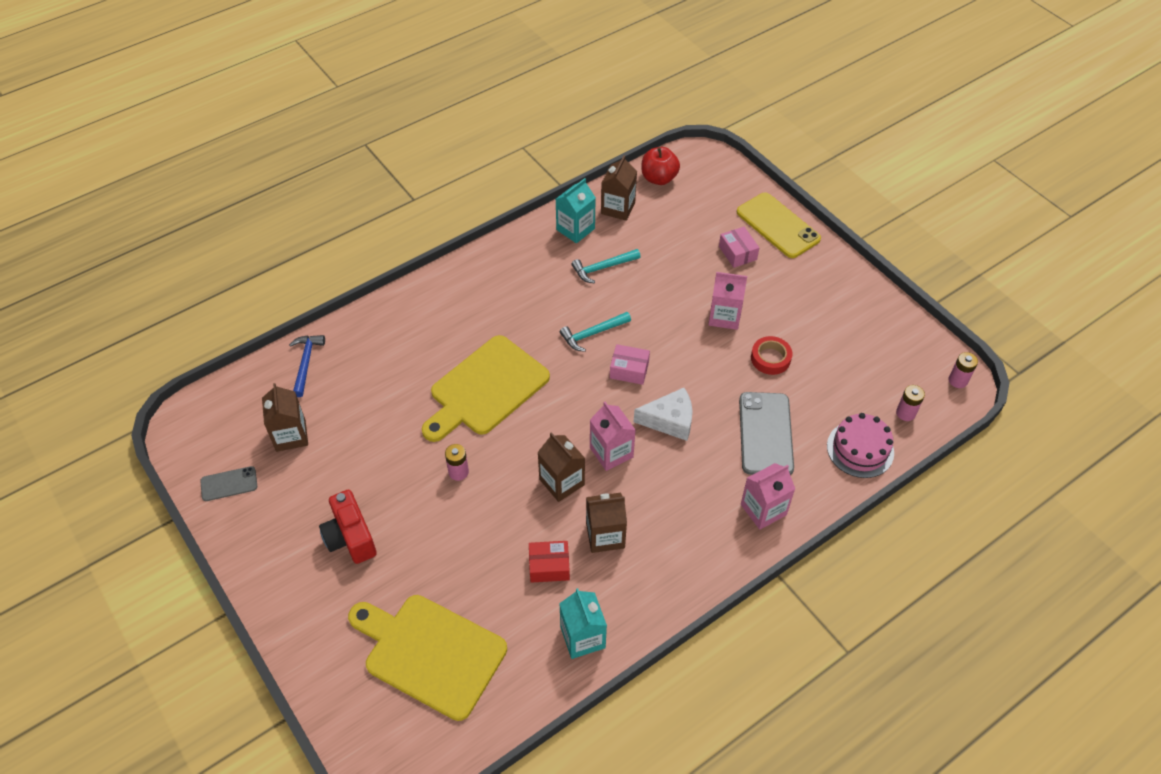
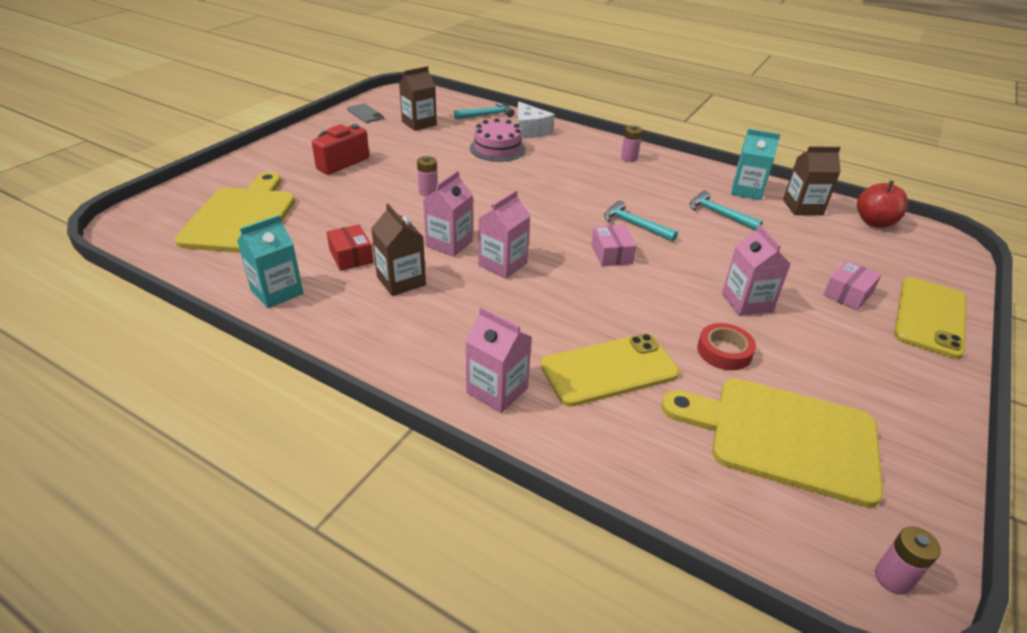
camera: 65 degrees right, 15 degrees down
blue hammer [289,335,325,397] -> turquoise hammer [454,103,515,120]
yellow cutting board [422,335,550,442] -> yellow cutting board moved to [661,378,883,508]
brown carton [537,432,585,502] -> pink carton [423,171,473,257]
white cheese [634,388,693,441] -> white cheese moved to [517,102,555,138]
grey phone [739,392,794,475] -> yellow phone [541,334,680,407]
pink cake [827,413,894,478] -> pink cake moved to [470,118,526,162]
pink battery [896,385,925,421] -> pink battery moved to [621,125,643,162]

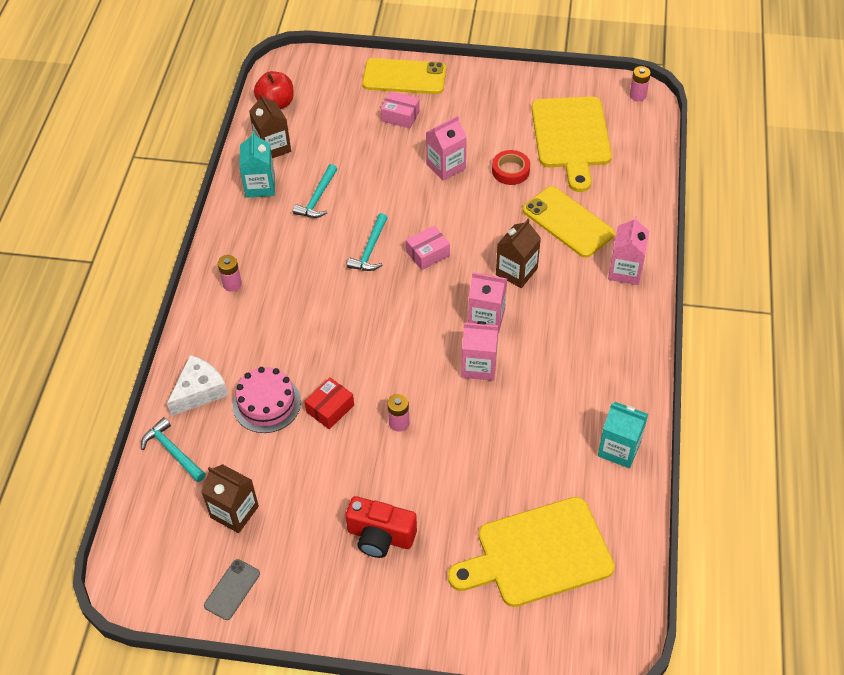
camera: 110 degrees left, 15 degrees up
red box [327,224,373,271] -> red box moved to [305,377,354,429]
brown carton [371,203,426,296] -> brown carton moved to [496,219,541,288]

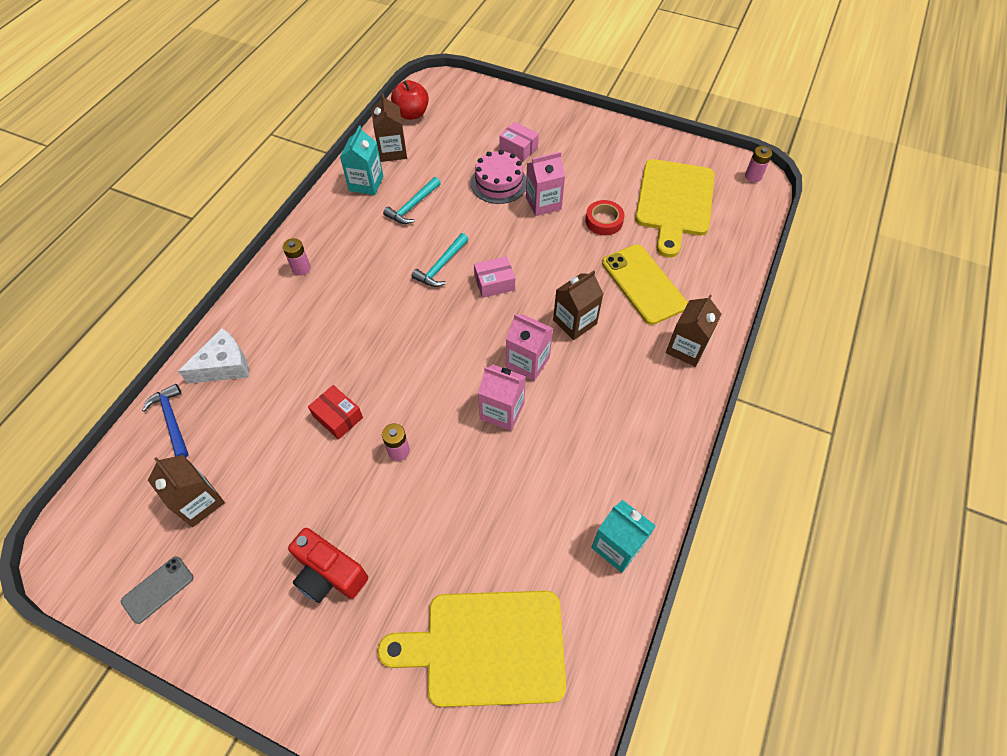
camera: 15 degrees right, 5 degrees up
turquoise hammer [141,417,206,482] -> blue hammer [142,384,189,458]
pink cake [233,367,301,433] -> pink cake moved to [471,150,526,204]
red box [305,377,354,429] -> red box turned 75 degrees clockwise [308,385,363,440]
yellow phone [362,58,446,94] -> none
pink carton [608,216,649,285] -> brown carton [666,294,722,367]

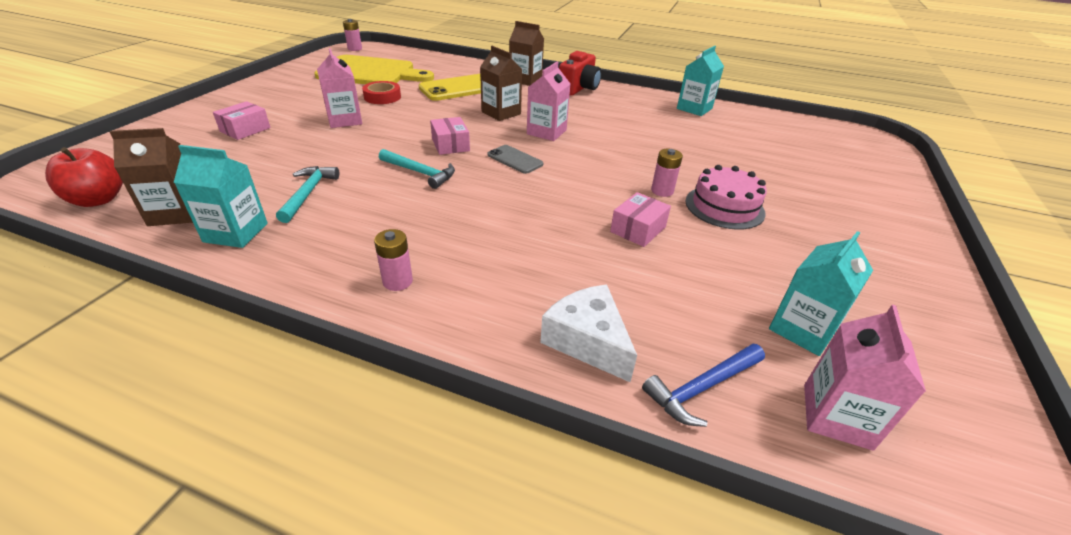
camera: 95 degrees left, 20 degrees down
grey phone [121,556,193,624] -> grey phone moved to [487,145,544,174]
brown carton [148,455,225,527] -> turquoise carton [769,231,873,356]
red camera [288,528,368,603] -> red camera moved to [559,51,601,96]
red box [308,385,363,440] -> pink box [610,192,671,247]
yellow cutting board [378,591,566,707] -> none
turquoise hammer [383,177,441,224] -> turquoise hammer turned 120 degrees counterclockwise [276,166,339,223]
pink cake [471,150,526,204] -> pink cake moved to [685,165,767,230]
pink carton [478,364,526,431] -> pink carton moved to [804,305,926,451]

